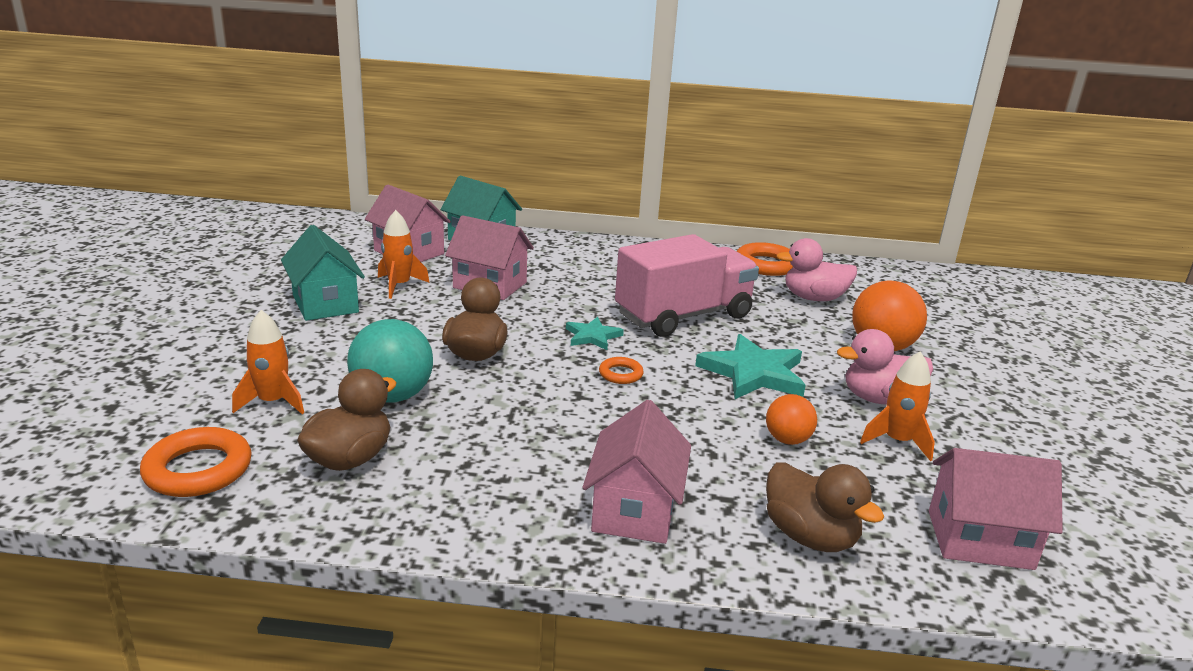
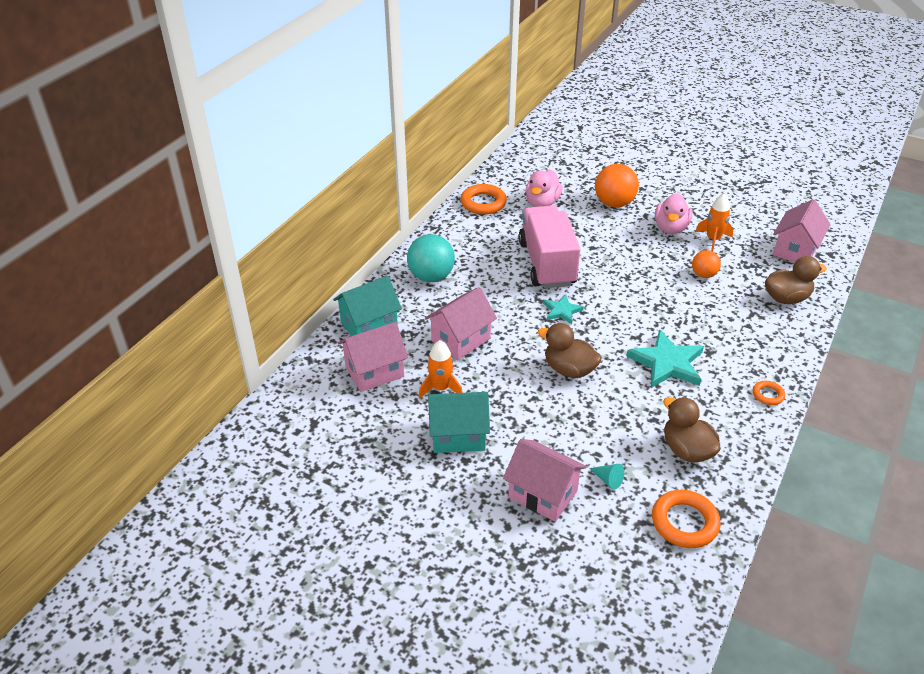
camera: 65 degrees left, 15 degrees up
orange rocket [232,310,304,414] -> turquoise cone [589,464,624,490]
turquoise ball [347,319,433,403] -> turquoise ball moved to [407,234,455,282]
pink house [582,400,691,544] -> pink house moved to [503,439,587,522]
orange ring [599,357,644,384] -> orange ring moved to [753,381,785,405]
turquoise star [695,334,806,399] -> turquoise star moved to [626,329,704,388]

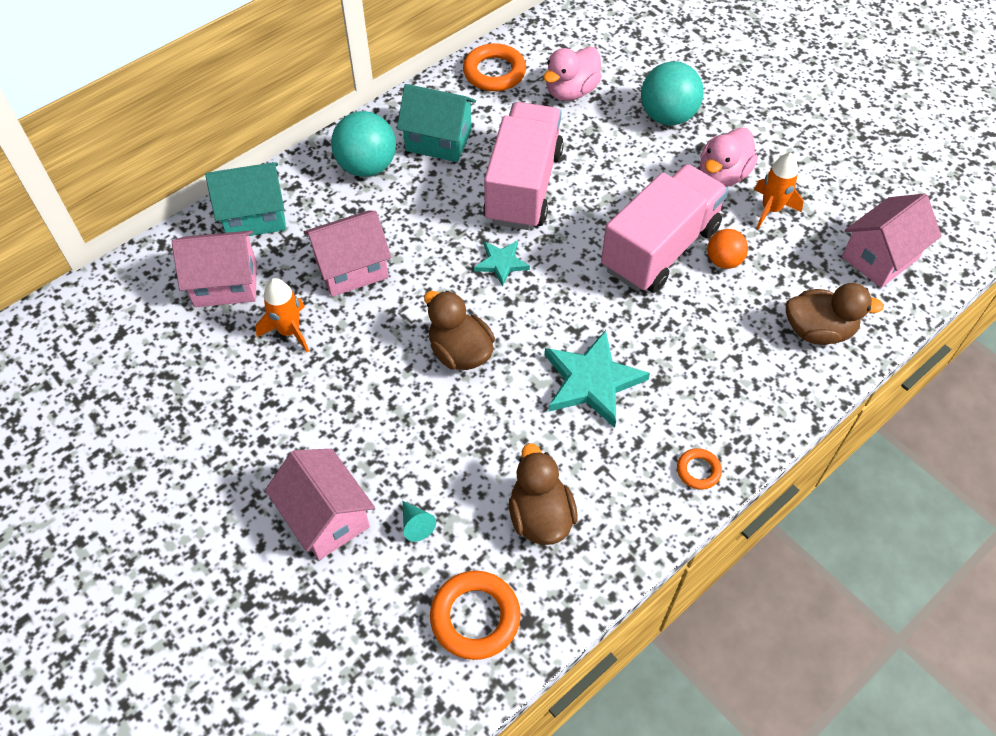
camera: 20 degrees right, 15 degrees up
turquoise house [428,392,490,453] -> turquoise house moved to [397,84,476,162]
orange ball [595,164,639,208] -> turquoise ball [641,61,704,125]
none -> pink truck [601,164,729,293]

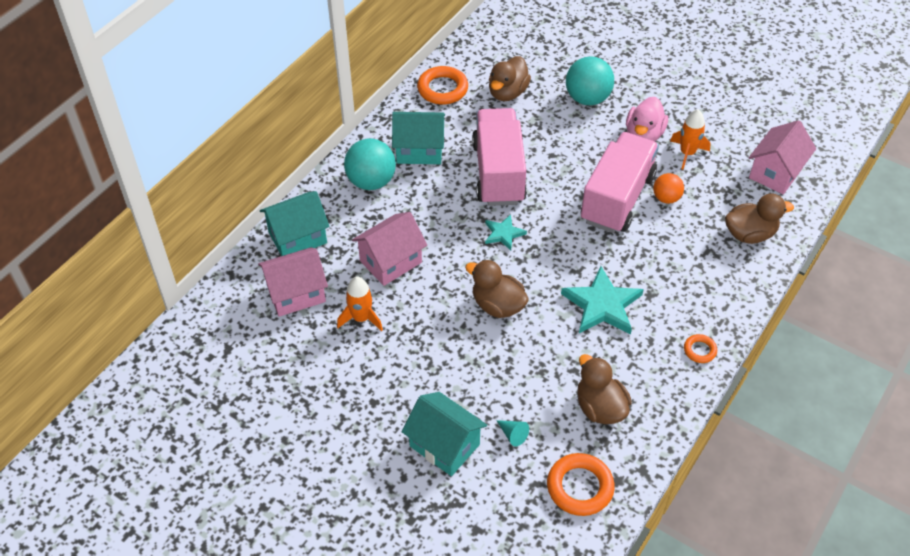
camera: 15 degrees left, 5 degrees down
pink house [265,449,375,560] -> turquoise house [402,392,487,476]
pink duck [543,47,602,101] -> brown duck [489,56,531,101]

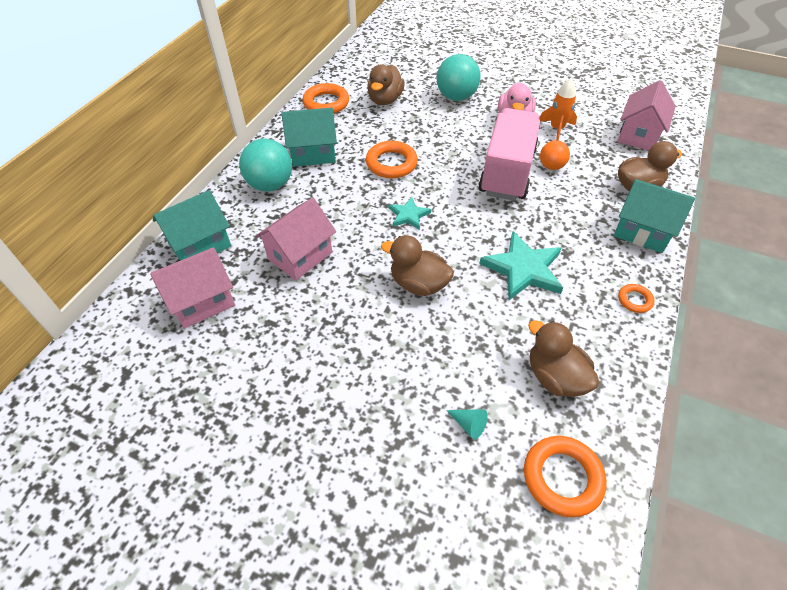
camera: 10 degrees left, 0 degrees up
orange rocket [337,276,383,331] -> none
turquoise house [402,392,487,476] -> turquoise house moved to [614,179,695,253]
pink truck [472,108,527,206] -> orange ring [366,141,418,178]

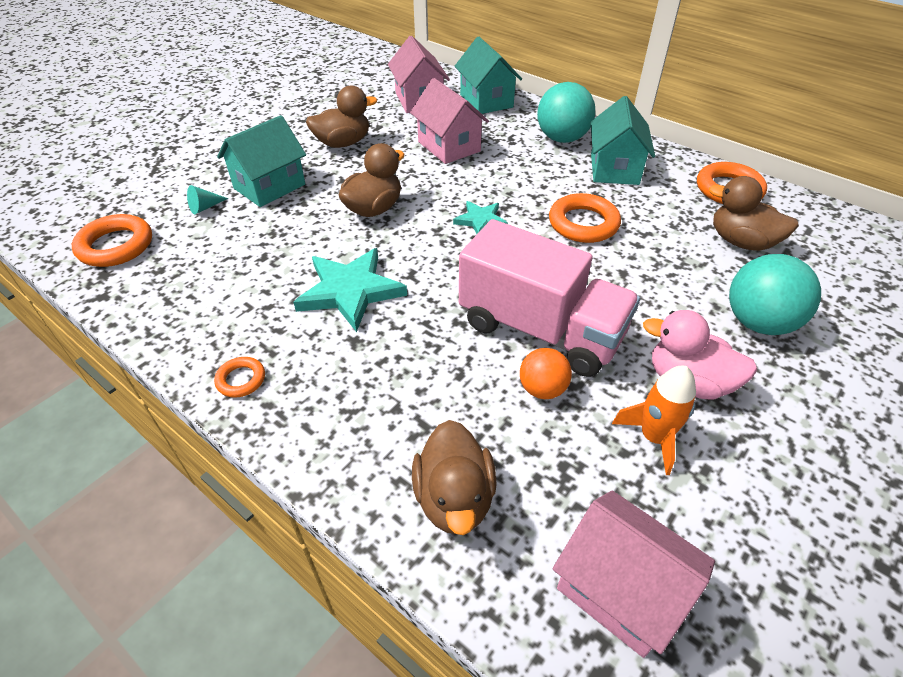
camera: 105 degrees right, 5 degrees down
brown duck [528,320,599,397] -> brown duck moved to [306,86,377,148]
turquoise house [614,179,695,253] -> turquoise house moved to [217,115,306,207]

